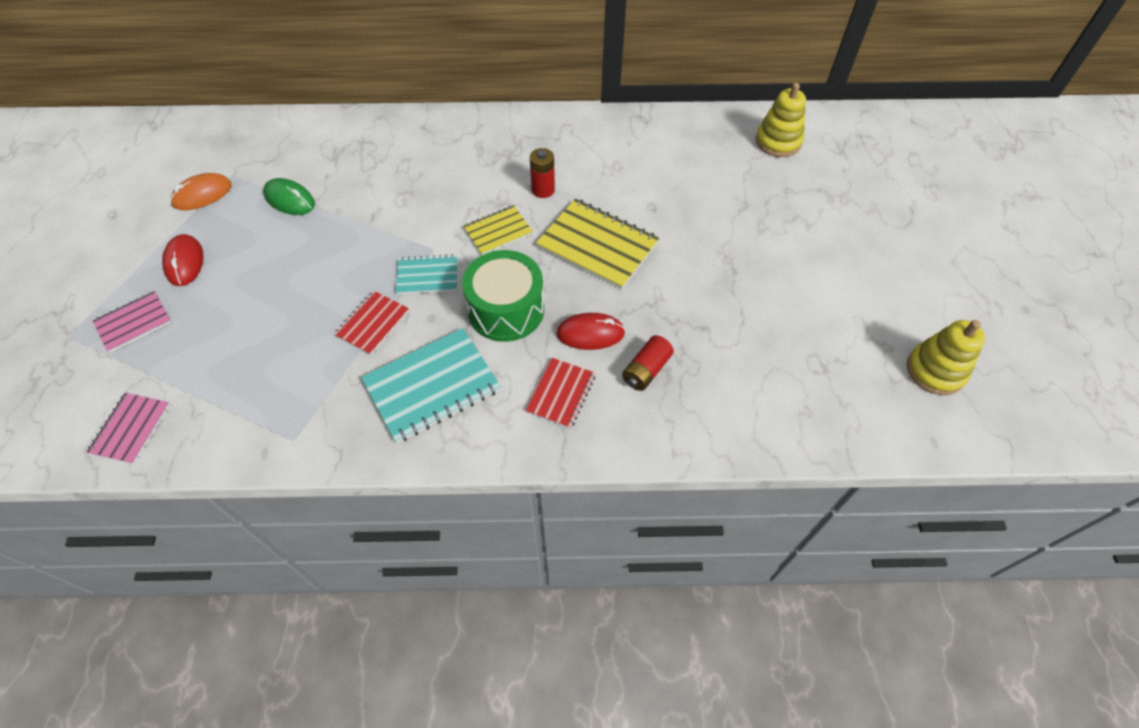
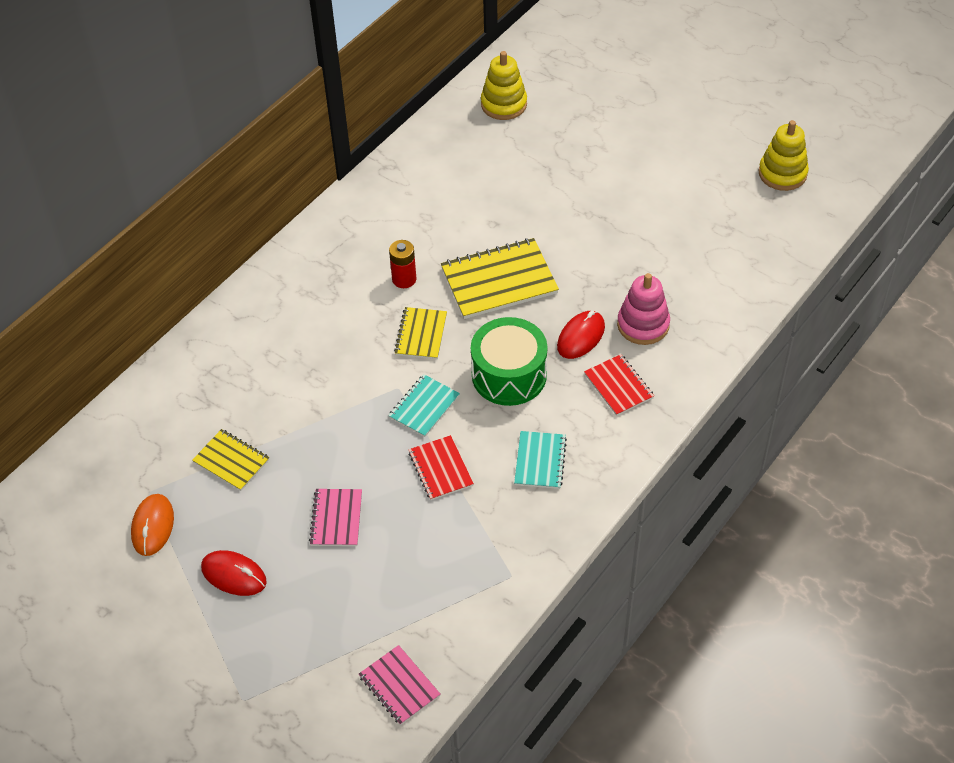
camera: 50 degrees left, 5 degrees down
pink notebook [93,291,171,353] -> pink notebook moved to [309,489,362,546]
green mouse [263,178,315,215] -> yellow notebook [192,429,270,491]
turquoise notebook [361,328,501,443] -> turquoise notebook [514,431,567,489], size x0.58
red battery [622,335,674,391] -> pink stacking toy [617,273,670,345]

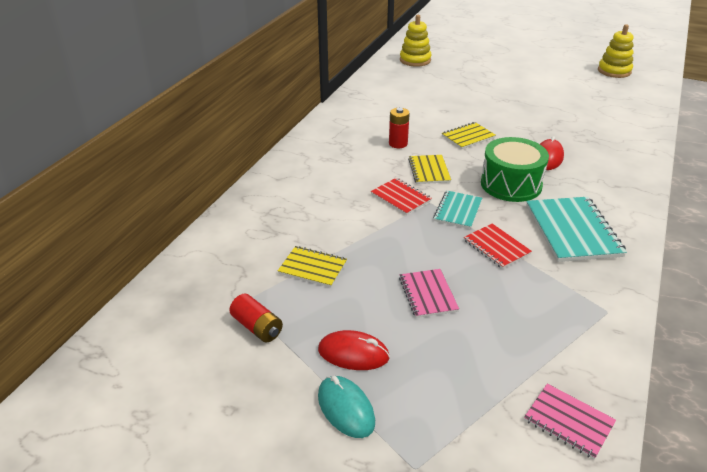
camera: 15 degrees left, 15 degrees down
orange mouse [131,494,174,556] -> red battery [229,294,283,343]
yellow notebook [441,238,559,319] -> yellow notebook [442,122,496,149], size x0.58
turquoise notebook [514,431,567,489] -> turquoise notebook [526,197,627,262], size x1.73
red notebook [584,354,654,416] -> red notebook moved to [371,178,432,215]
pink stacking toy [617,273,670,345] -> none
none -> turquoise mouse [318,376,375,438]

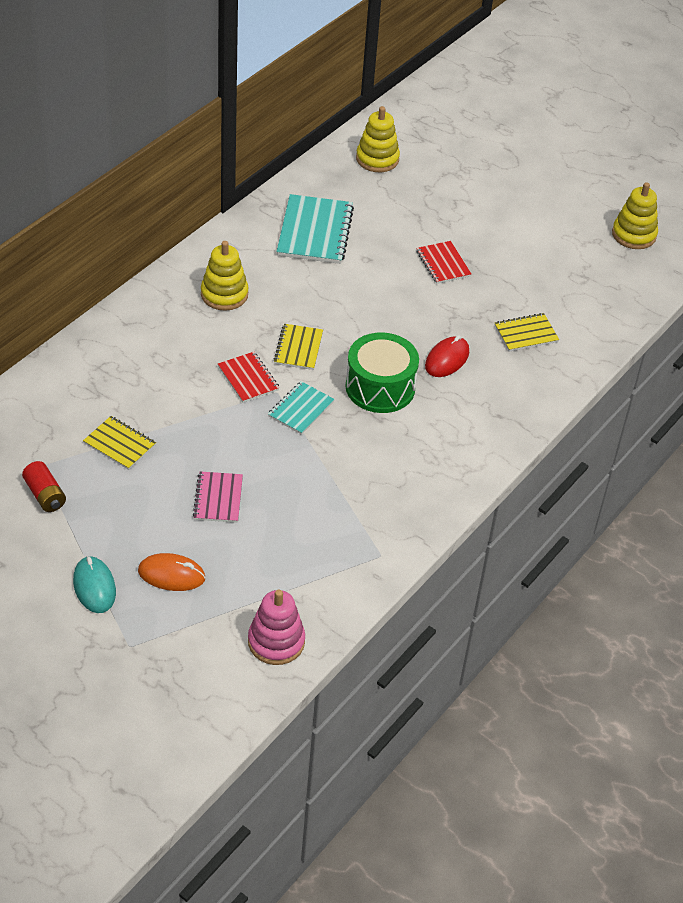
camera: 10 degrees right, 10 degrees up
red mouse [318,330,390,370] -> none
red battery [389,108,410,148] -> none
yellow notebook [442,122,496,149] -> yellow notebook moved to [495,313,559,352]
red notebook [464,223,532,269] -> red notebook moved to [416,241,471,284]
pink notebook [524,384,616,459] -> pink stacking toy [248,590,305,665]
turquoise notebook [526,197,627,262] -> turquoise notebook moved to [276,194,354,264]
none -> orange mouse [138,553,206,591]
none -> yellow stacking toy [201,241,249,311]

